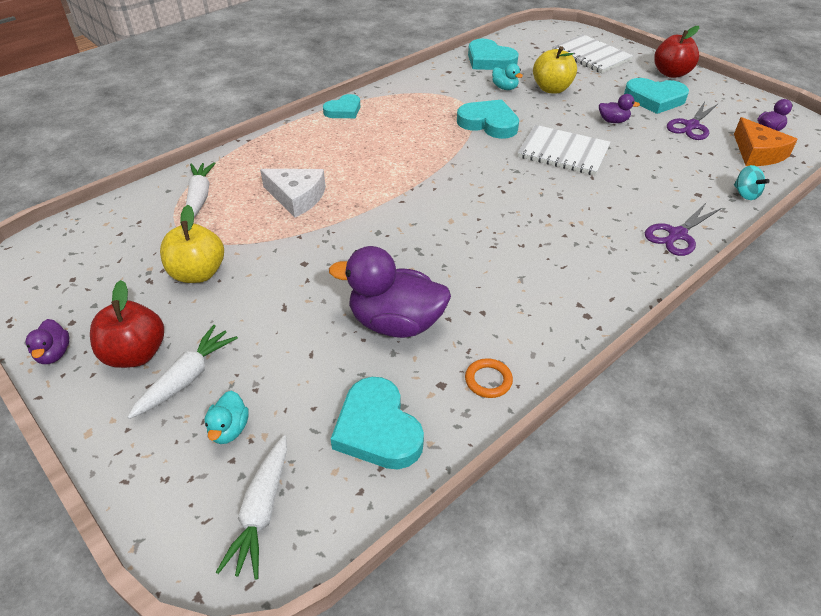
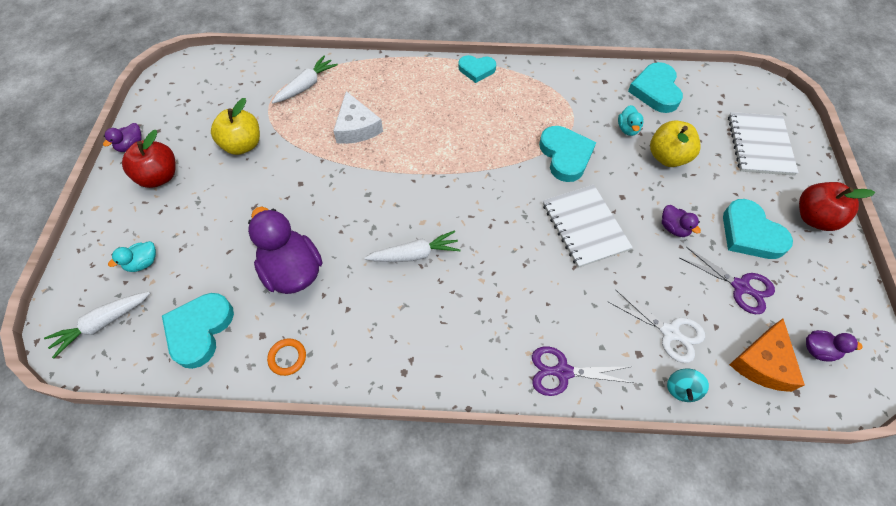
camera: 45 degrees right, 15 degrees up
white carrot [127,325,238,419] -> white carrot moved to [364,230,461,262]
purple scissors [667,102,719,140] -> purple scissors turned 135 degrees counterclockwise [680,247,775,314]
none -> white scissors [609,289,705,363]

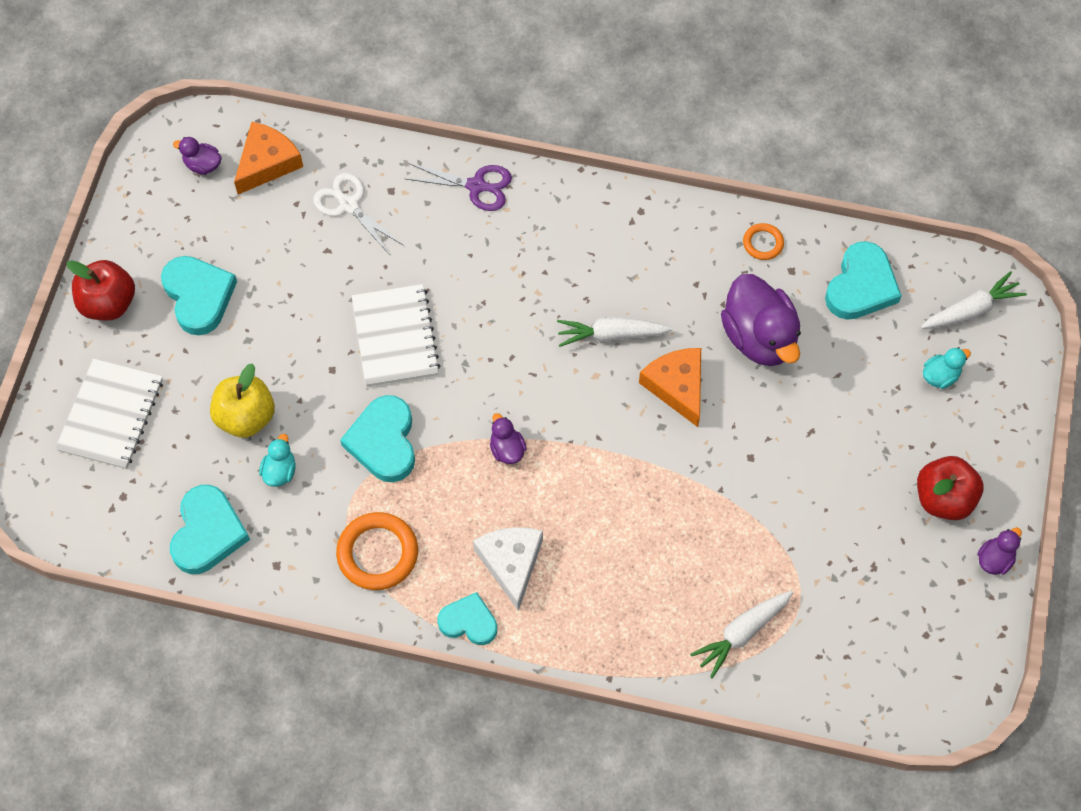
camera: 170 degrees left, 5 degrees up
yellow apple [211,98,260,155] -> none
white cheese [333,91,383,144] -> white cheese moved to [473,527,543,611]
purple duck [662,205,701,237] -> purple duck moved to [490,413,527,464]
turquoise spinning top [667,368,709,402] -> none
purple scissors [680,247,775,314] -> none
none -> orange ring [336,512,418,590]
none -> orange cheese [639,348,701,427]

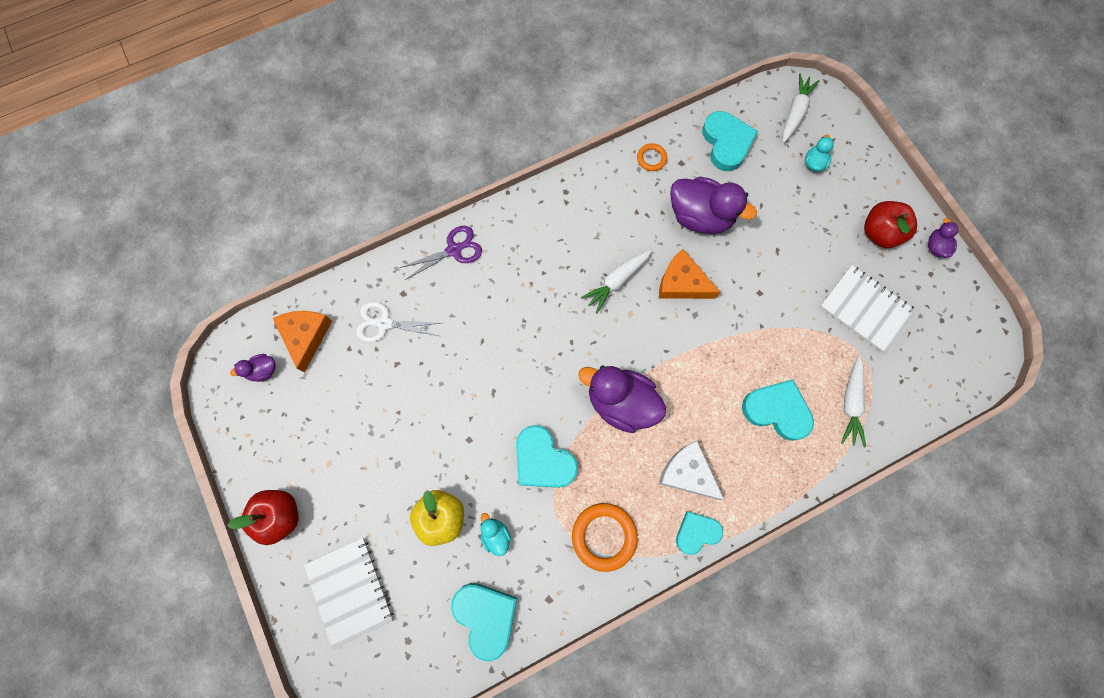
camera: 40 degrees left, 10 degrees up
turquoise heart [161,256,237,335] -> turquoise heart moved to [742,379,814,441]
white notebook [352,284,440,387] -> white notebook moved to [820,265,918,354]
purple duck [490,413,527,464] -> purple duck [578,366,666,433], size x2.15

